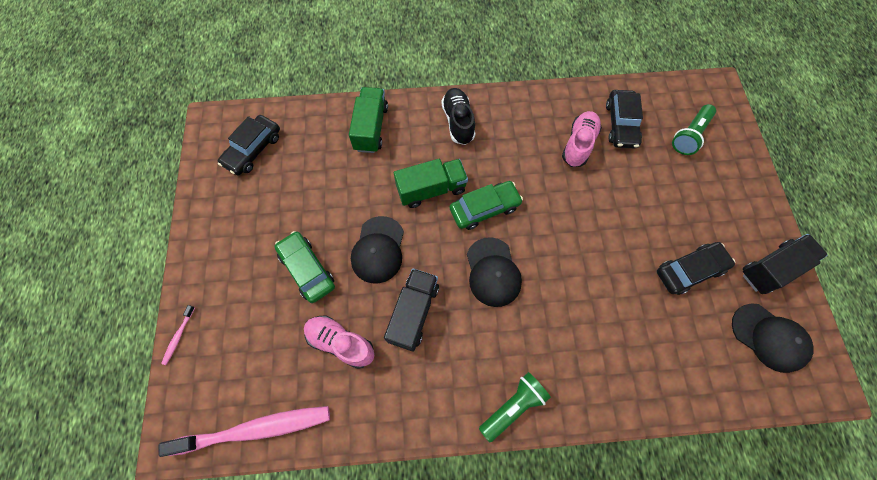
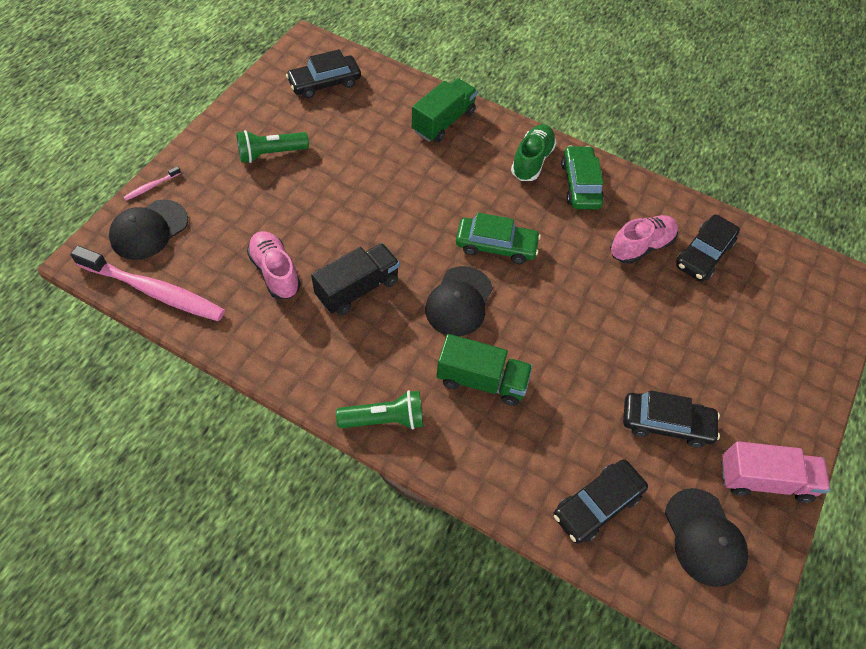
camera: 30 degrees right, 10 degrees down
green car [274,231,335,303] -> green car moved to [561,145,604,209]
black cap [351,216,404,284] -> black cap moved to [109,199,188,260]
green truck [394,159,468,208] -> green truck moved to [437,334,533,406]
black shoe [441,88,475,145] -> green shoe [511,124,557,181]
green flashlight [672,104,716,155] -> green flashlight moved to [236,130,309,163]
black truck [743,234,828,294] -> pink truck [721,441,830,503]
none -> black car [553,459,648,544]

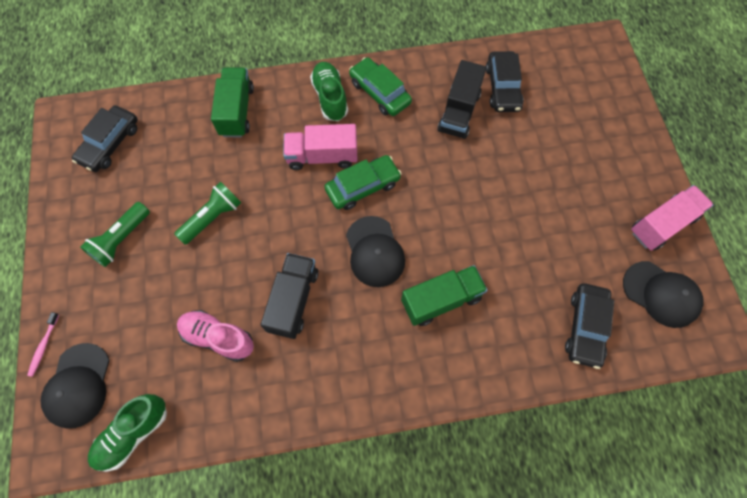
camera: 35 degrees left, 10 degrees up
pink toothbrush [70,246,225,321] -> green shoe [88,394,167,472]
green flashlight [336,390,423,430] -> green flashlight moved to [174,182,241,245]
pink shoe [610,215,678,264] -> black truck [438,60,486,139]
black car [623,390,720,448] -> none
none -> pink truck [283,124,358,170]

